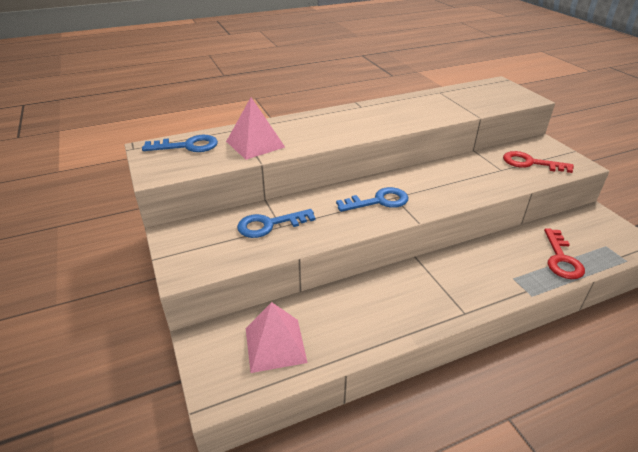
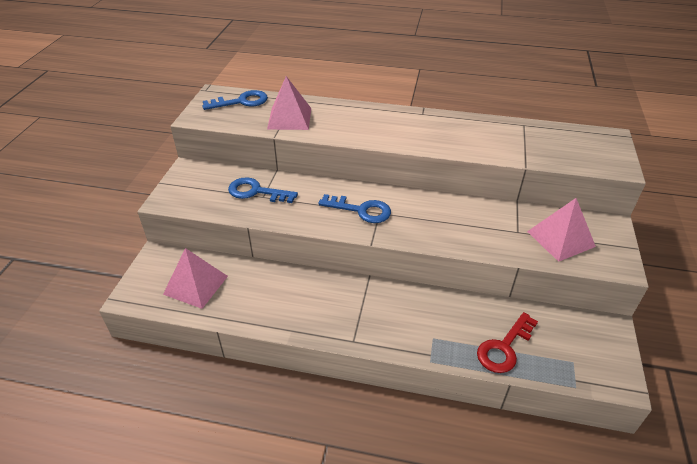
camera: 35 degrees right, 5 degrees up
blue key [142,135,218,152] -> blue key turned 45 degrees counterclockwise [202,90,268,110]
red key [503,151,574,173] -> pink pyramid [527,198,596,262]

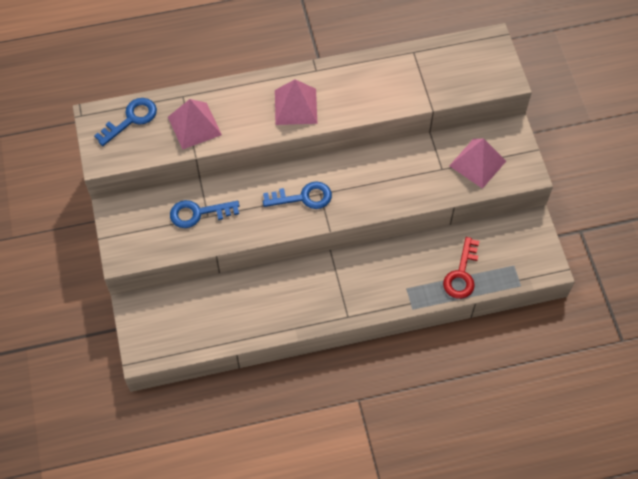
camera: 25 degrees left, 20 degrees up
pink pyramid [163,248,228,309] -> pink pyramid moved to [275,79,317,125]

